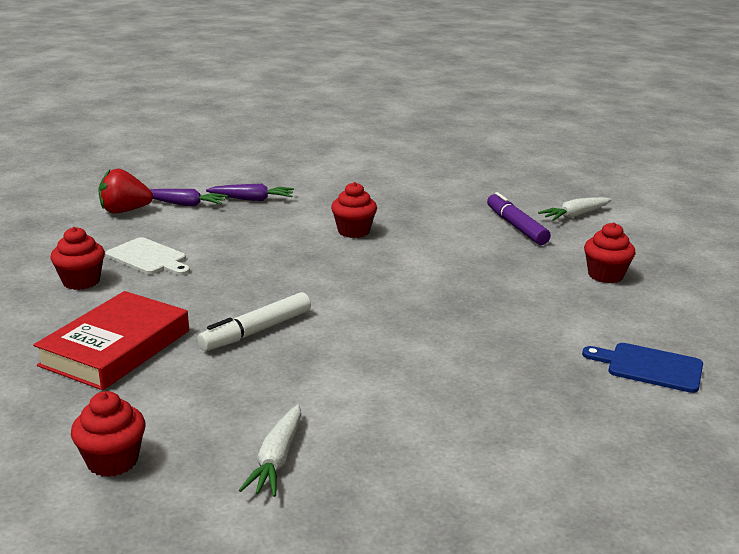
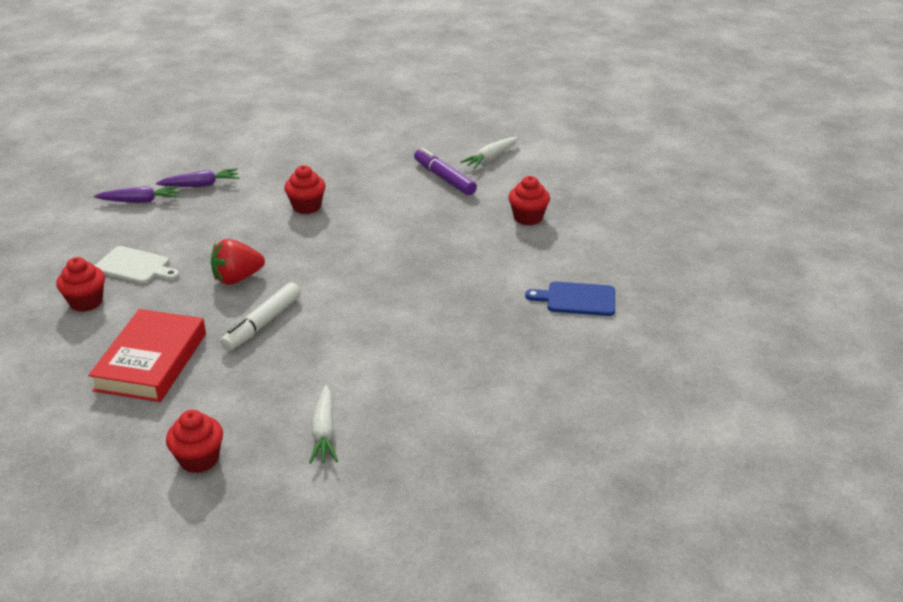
camera: 15 degrees left, 10 degrees up
red strawberry [98,169,153,213] -> red strawberry moved to [211,239,265,285]

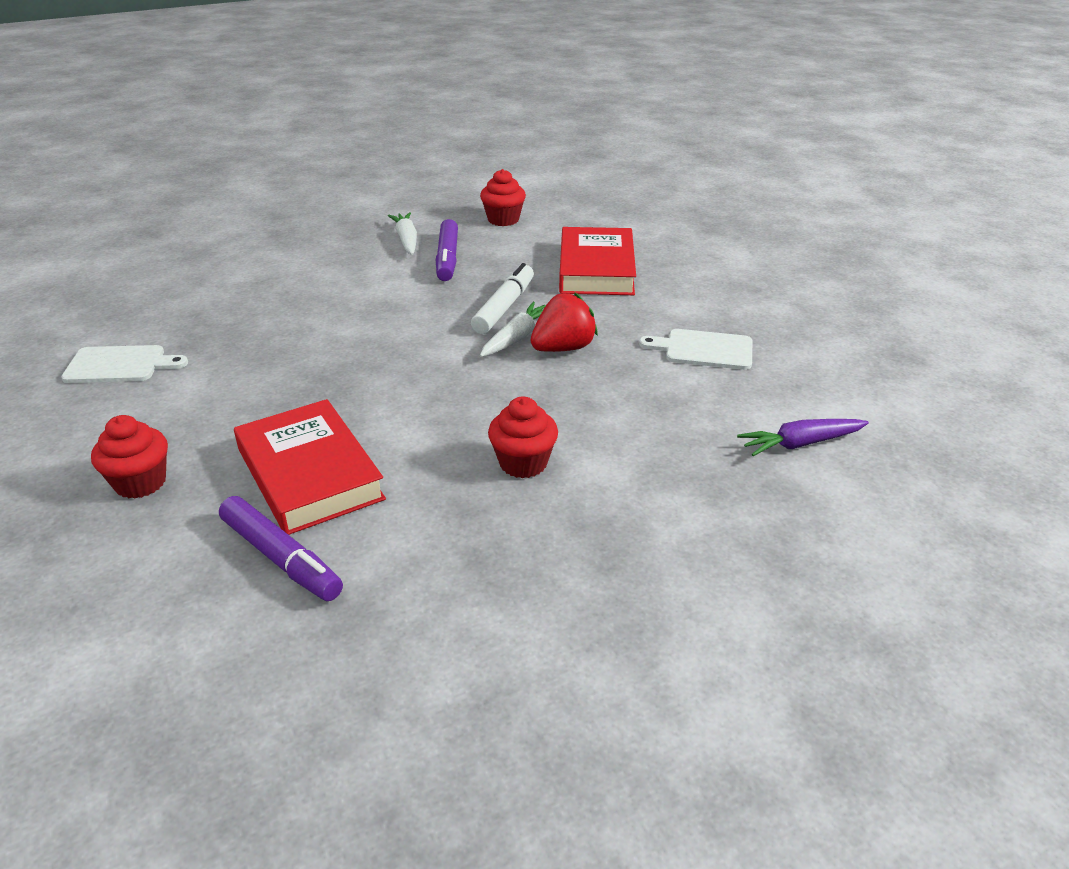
camera: 170 degrees right, 0 degrees up
red cupcake [56,257,105,312] -> none
purple carrot [156,168,239,187] -> none
white carrot [460,137,518,169] -> white carrot moved to [480,302,546,357]
blue cutting board [525,282,615,316] -> white cutting board [61,345,188,383]
none -> red book [234,399,386,535]
none -> purple marker [436,219,458,281]

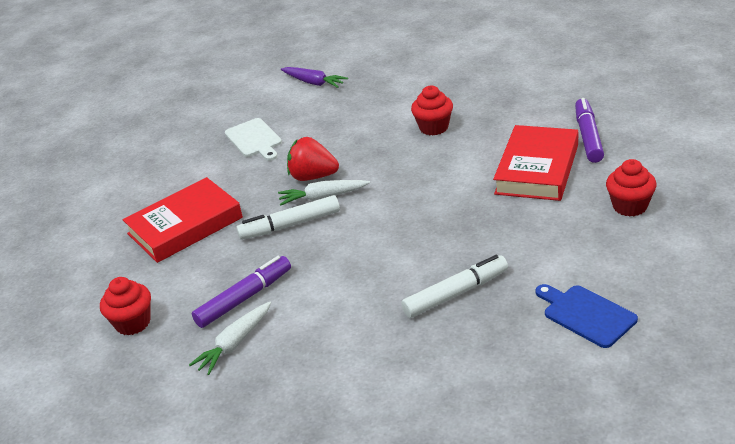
camera: 125 degrees left, 0 degrees up
white cutting board [61,345,188,383] -> blue cutting board [536,284,638,348]
none -> white marker [401,255,508,318]

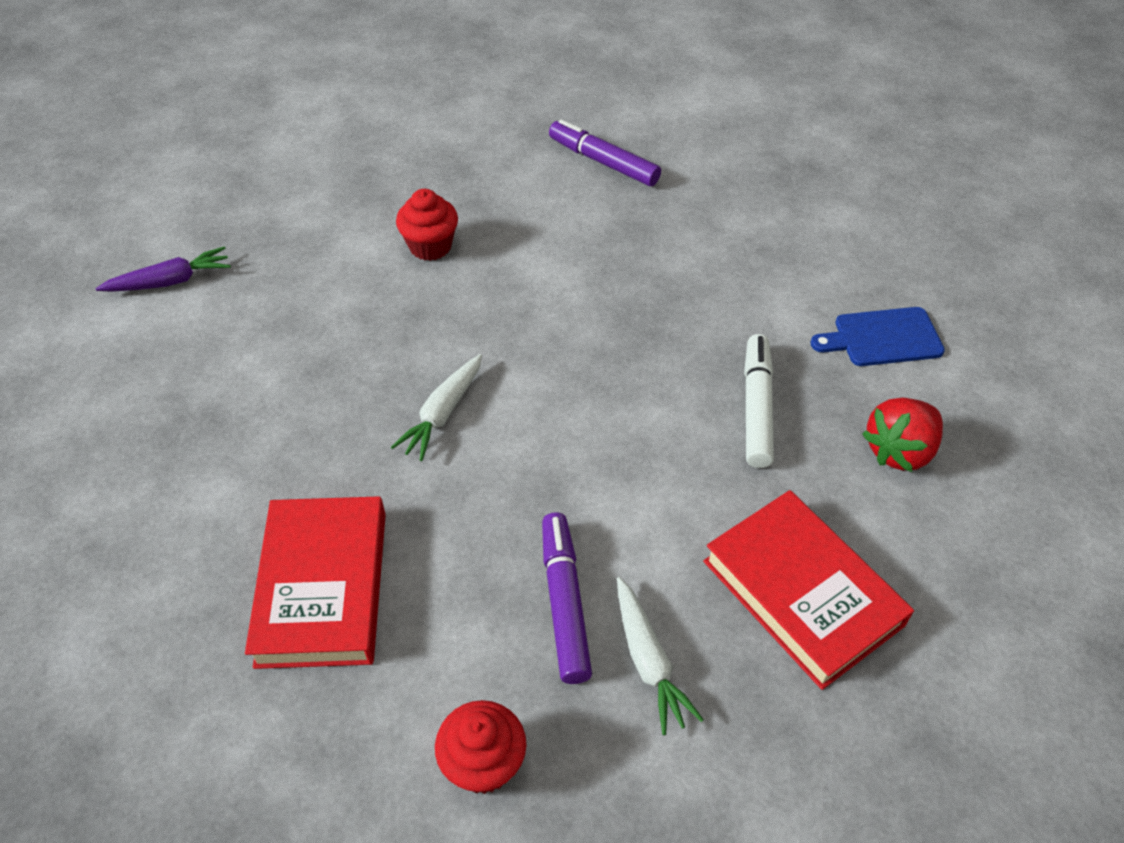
camera: 60 degrees left, 15 degrees up
white cutting board [225,118,282,161] -> none
white marker [236,195,340,240] -> none
red strawberry [287,137,339,181] -> red strawberry moved to [862,398,943,472]
red book [493,125,578,201] -> red book moved to [703,490,914,690]
red cupcake [606,159,657,217] -> none

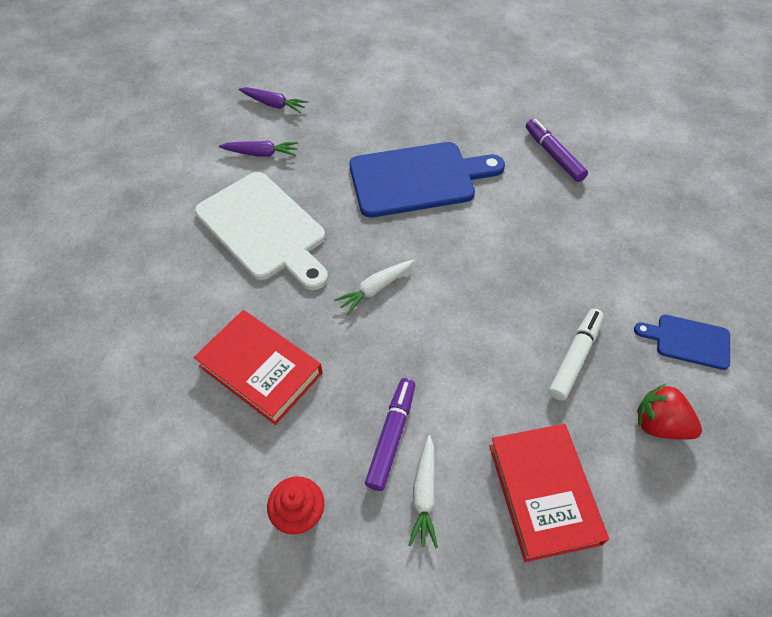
camera: 25 degrees right, 5 degrees up
red book [245,496,386,669] -> red book turned 75 degrees counterclockwise [194,310,322,425]
red cupcake [396,189,458,261] -> blue cutting board [349,142,505,218]
red strawberry [862,398,943,472] -> red strawberry turned 45 degrees clockwise [637,384,702,440]
none -> white cutting board [195,172,328,290]
none -> purple carrot [239,87,308,113]

